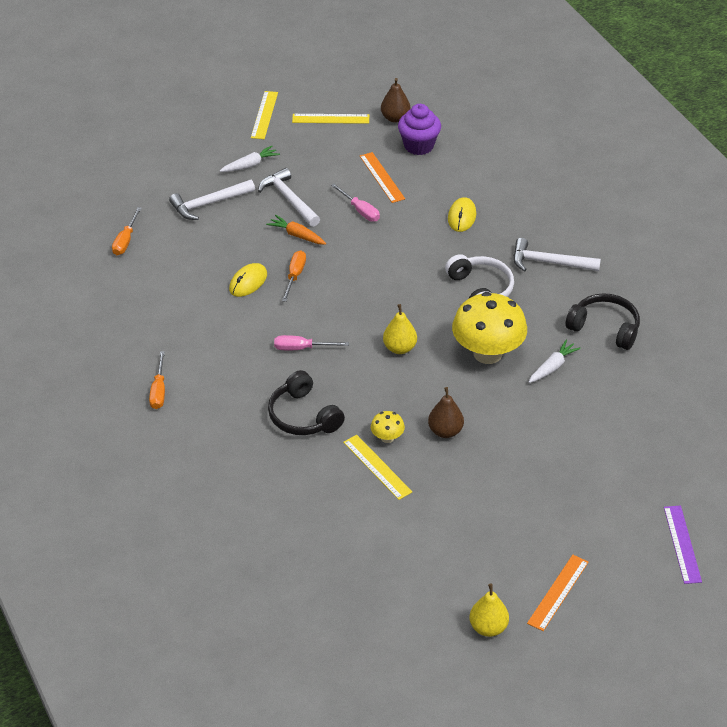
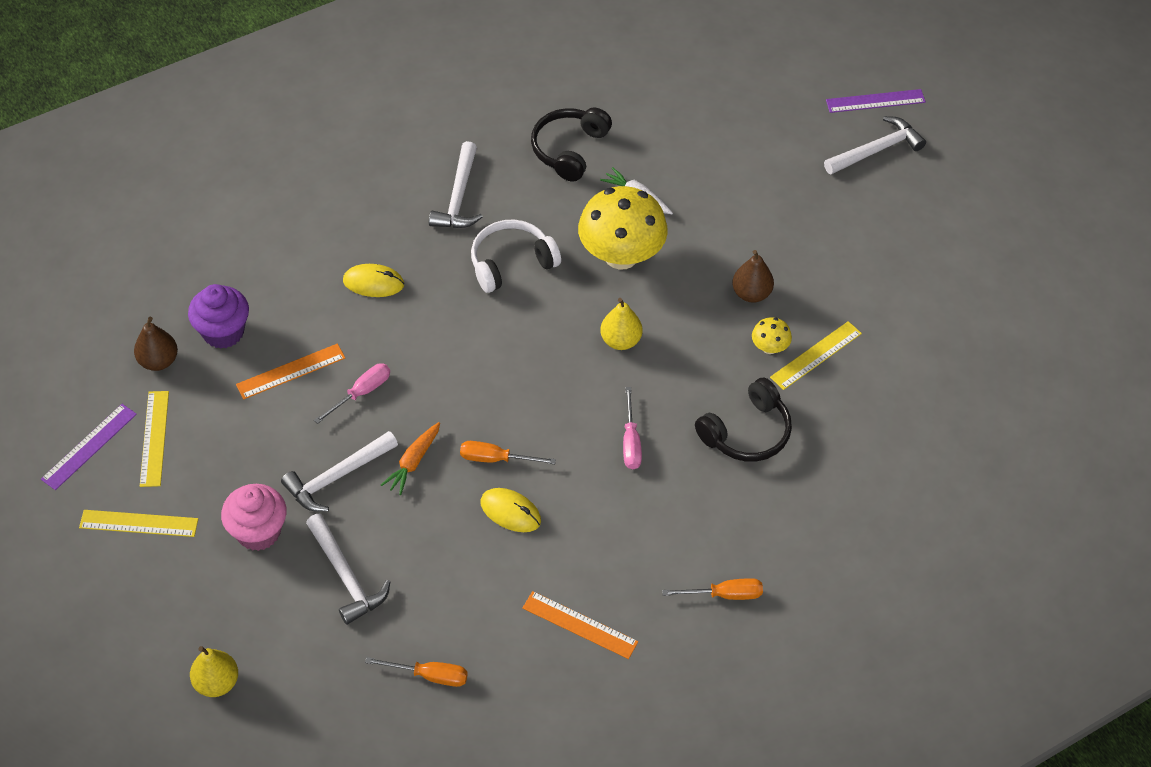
camera: 95 degrees left, 10 degrees up
white carrot [220,146,280,172] -> pink cupcake [221,484,287,551]
yellow pear [469,583,509,637] -> yellow pear moved to [190,646,238,697]
orange ruler [527,555,588,631] -> orange ruler moved to [522,591,638,659]
none -> purple ruler [41,404,137,490]
none -> white hammer [824,116,926,174]

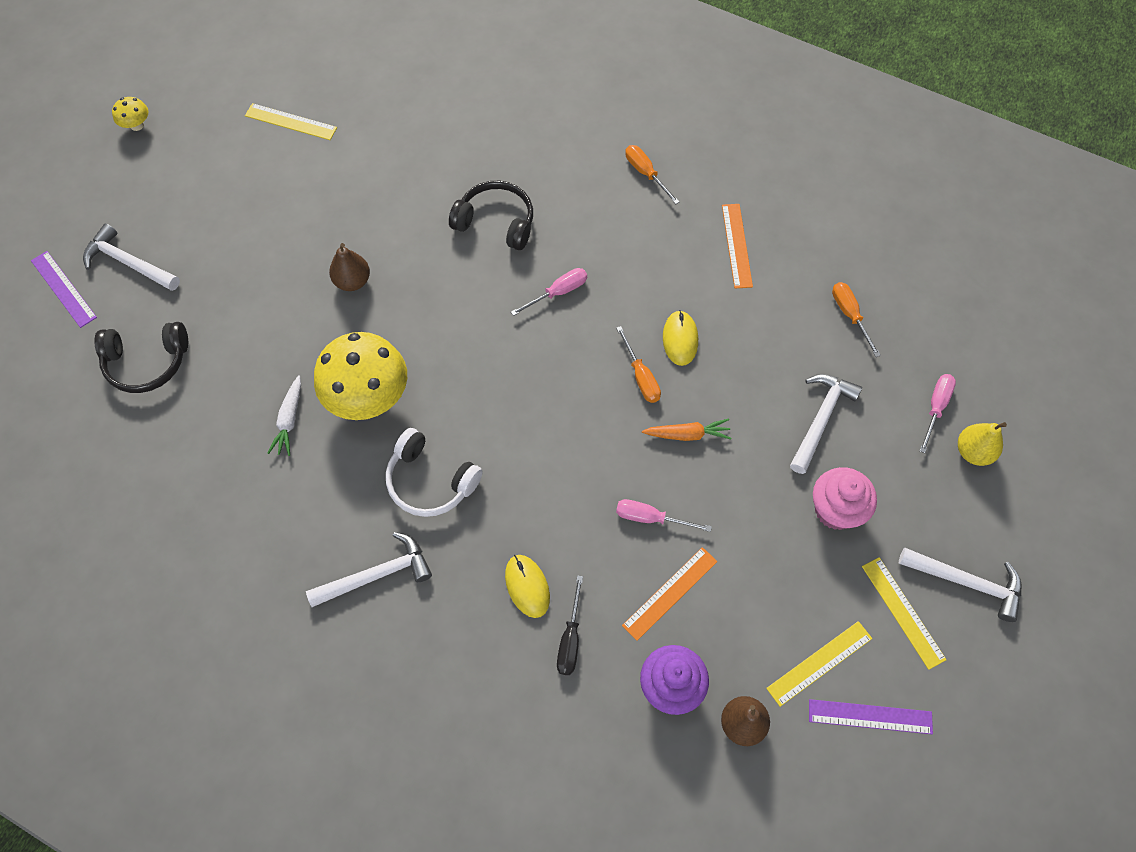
camera: 120 degrees left, 10 degrees up
orange ruler [236,344,345,399] -> orange ruler turned 75 degrees counterclockwise [622,547,718,641]
white hammer [281,431,398,512] -> white hammer moved to [899,548,1021,622]
black headphones [531,108,612,182] -> black headphones moved to [95,322,188,393]
yellow pear [600,298,643,350] -> none
yellow mushroom [752,317,792,354] -> yellow mushroom moved to [112,97,148,131]
yellow ruler [770,321,862,390] -> yellow ruler moved to [245,103,337,140]
none -> black screwdriver [557,575,583,675]
none -> pink screwdriver [920,374,956,453]

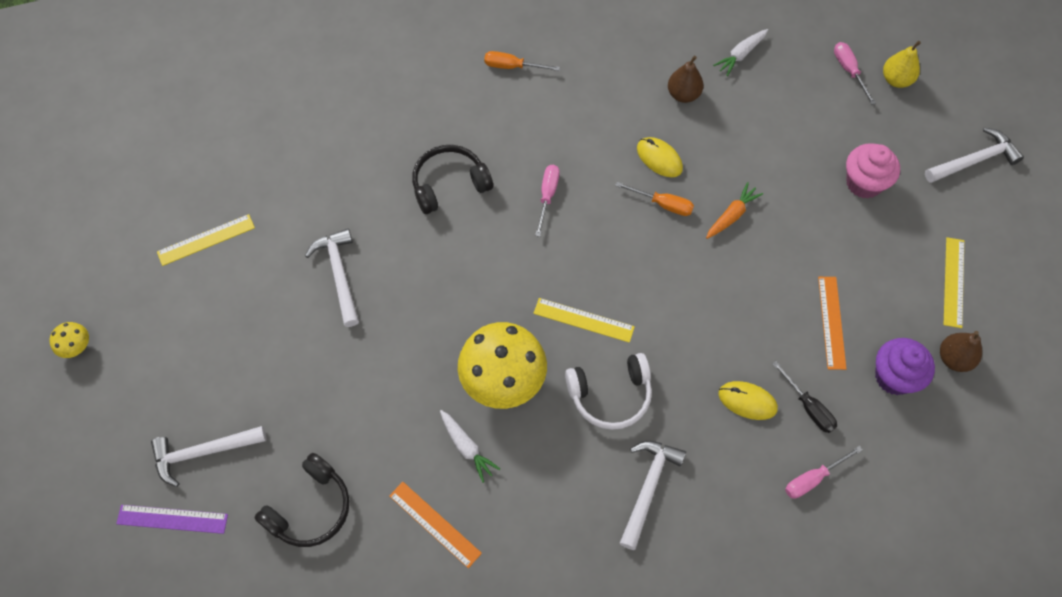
camera: 45 degrees left, 0 degrees up
brown pear [329,243,370,291] -> brown pear moved to [668,56,704,103]
pink screwdriver [616,499,712,532] -> pink screwdriver moved to [785,446,862,499]
orange ruler [722,204,753,289] -> orange ruler moved to [389,482,482,568]
white hammer [790,374,862,474] -> white hammer moved to [305,229,359,327]
purple ruler [809,699,933,734] -> none
orange screwdriver [832,282,881,357] -> white carrot [713,29,768,76]
yellow ruler [862,557,947,670] -> yellow ruler moved to [533,298,635,343]

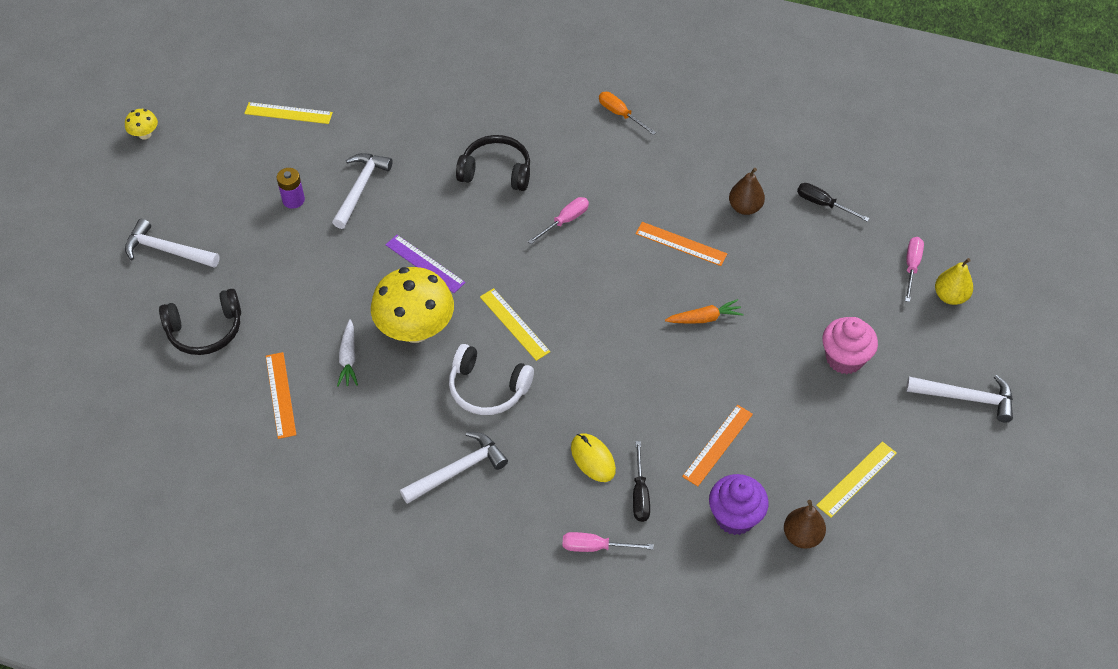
camera: 35 degrees right, 10 degrees down
purple ruler [116,505,228,534] -> purple ruler moved to [385,235,466,293]
orange screwdriver [615,182,694,216] -> none
yellow mouse [637,137,683,177] -> orange ruler [635,222,727,266]
white carrot [713,29,768,76] -> black screwdriver [797,183,870,222]
none -> purple battery [277,168,305,209]

